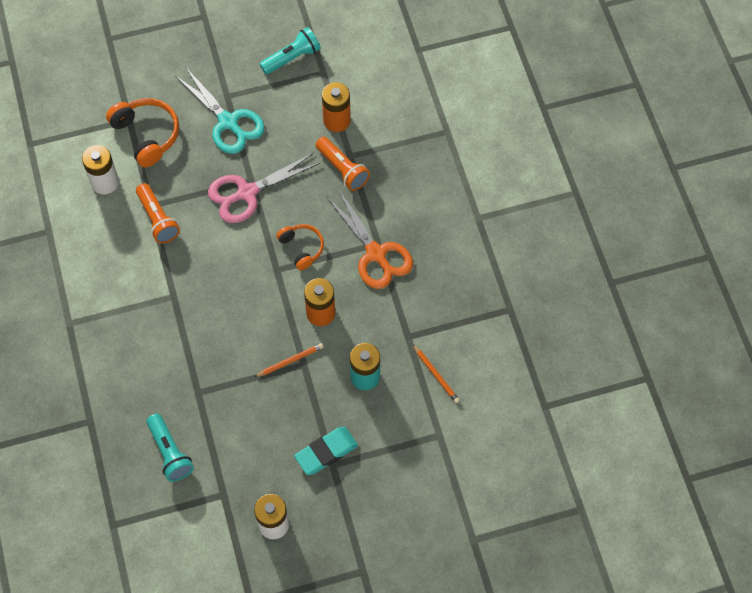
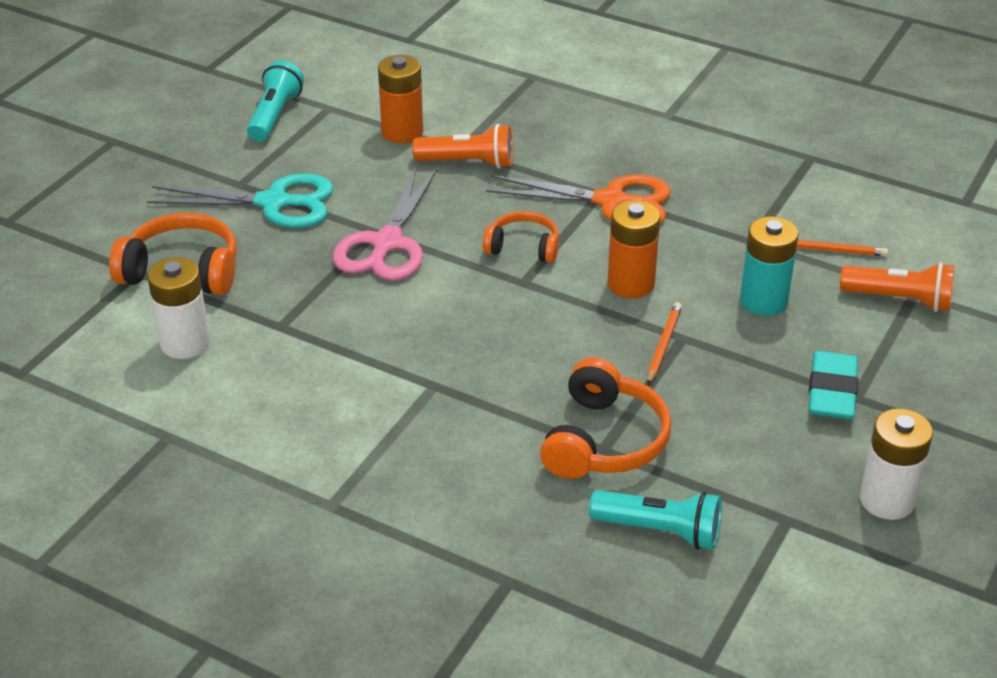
camera: 45 degrees left, 25 degrees down
orange flashlight [136,183,180,243] -> orange flashlight moved to [840,262,954,312]
none -> orange headphones [540,357,672,479]

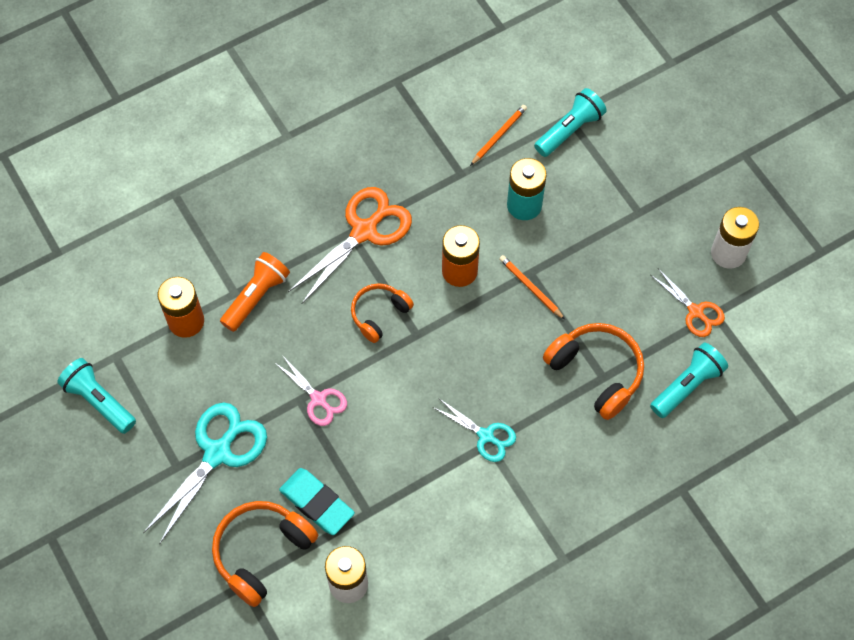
camera: 60 degrees left, 25 degrees up
pink scissors [333,167,438,281] -> pink scissors [274,355,347,426], size x0.58
turquoise eraser [808,351,858,419] -> turquoise eraser moved to [279,468,355,535]
orange flashlight [840,262,954,312] -> turquoise flashlight [534,88,607,157]
none -> turquoise scissors [433,399,516,462]
none -> orange scissors [651,268,725,337]

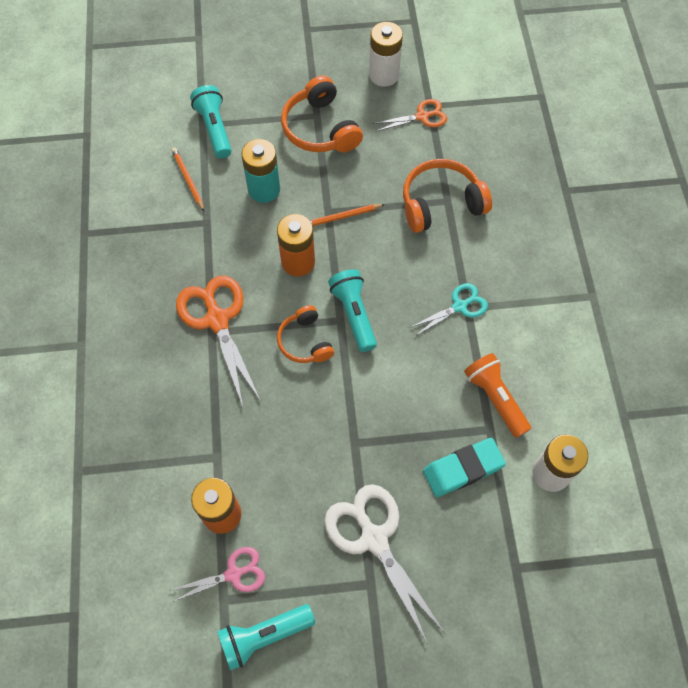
camera: 65 degrees left, 0 degrees up
turquoise scissors [143,403,267,545] -> white scissors [324,484,445,645]
orange headphones [212,501,318,607] -> orange headphones moved to [281,75,363,152]
orange flashlight [220,252,290,332] -> orange flashlight moved to [464,353,531,438]
pink scissors [274,355,347,426] -> pink scissors moved to [171,547,265,602]
turquoise flashlight [650,342,728,418] -> turquoise flashlight moved to [328,269,377,352]

